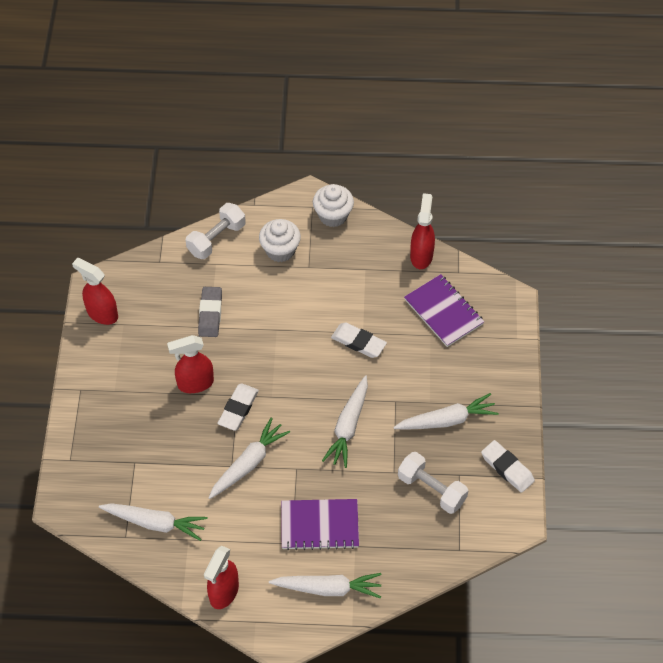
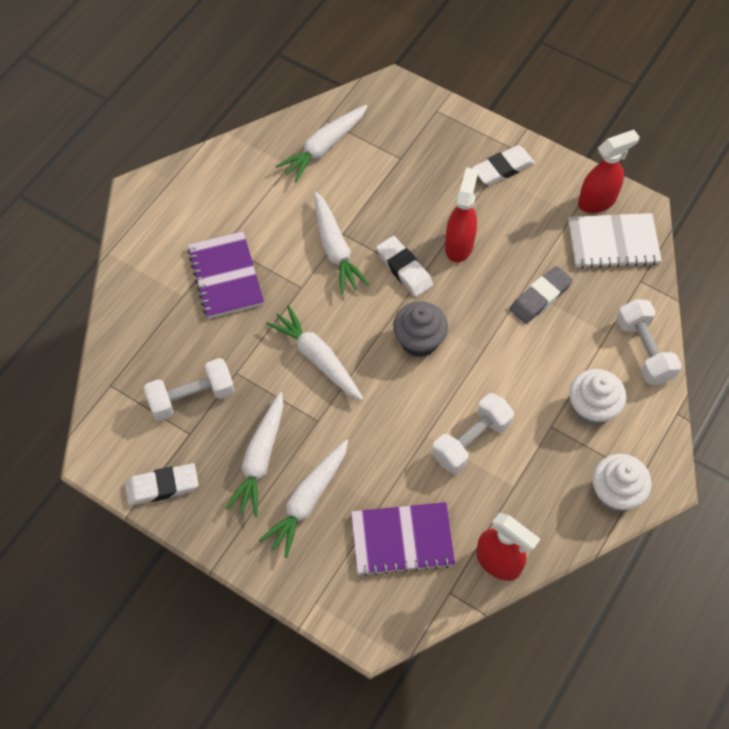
camera: 120 degrees right, 5 degrees up
grey eraser [198,287,222,337] -> grey eraser turned 75 degrees counterclockwise [510,266,573,324]
red spray bottle [204,546,239,609] -> none
white carrot [269,573,382,599] -> white carrot moved to [259,439,348,558]
purple notebook [281,499,359,550] -> purple notebook turned 45 degrees counterclockwise [187,231,264,318]
white eraser [331,322,387,358] -> white eraser moved to [472,145,535,185]
none -> grey cupcake [393,301,448,357]
none -> white dumbbell [432,393,514,474]
none -> white notebook [568,213,662,269]

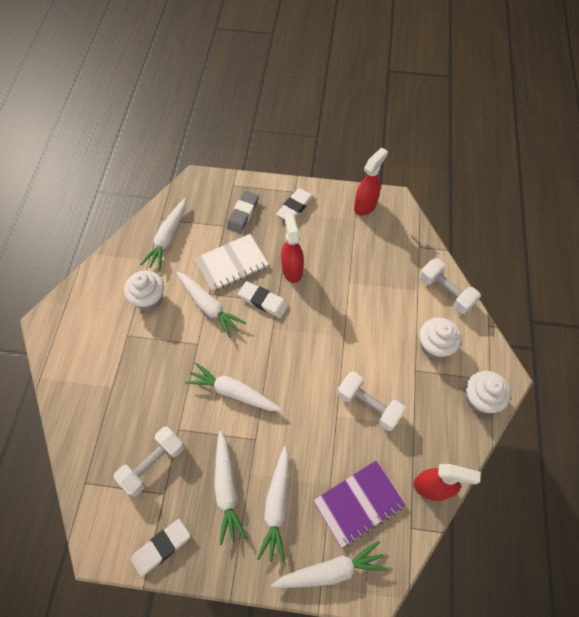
camera: 25 degrees left, 0 degrees up
purple notebook [187,231,264,318] -> none
grey cupcake [393,301,448,357] -> none
white dumbbell [432,393,514,474] -> white dumbbell turned 75 degrees counterclockwise [337,372,406,431]
grey eraser [510,266,573,324] -> grey eraser moved to [227,191,259,233]
white notebook [568,213,662,269] -> white notebook moved to [195,234,269,292]
none -> white cupcake [124,270,164,311]
none -> white carrot [271,541,388,588]

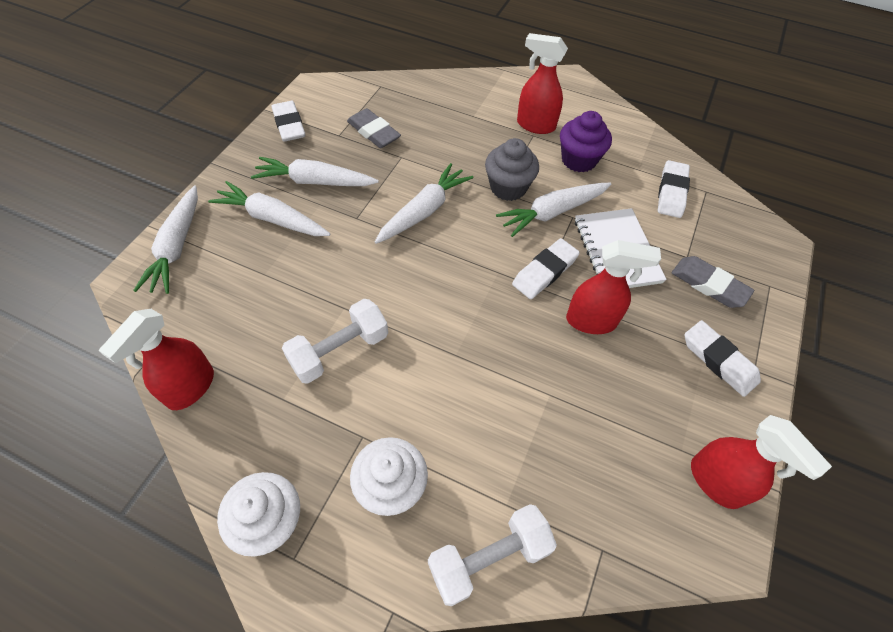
camera: 105 degrees right, 5 degrees down
white dumbbell [114,426,185,497] -> grey eraser [347,108,401,148]
white cupcake [124,270,164,311] -> purple cupcake [560,111,612,173]
white carrot [140,198,186,271] -> white eraser [658,160,690,218]
purple notebook [313,460,405,548] -> none
none -> grey cupcake [485,138,539,201]
none -> red spray bottle [517,33,568,134]

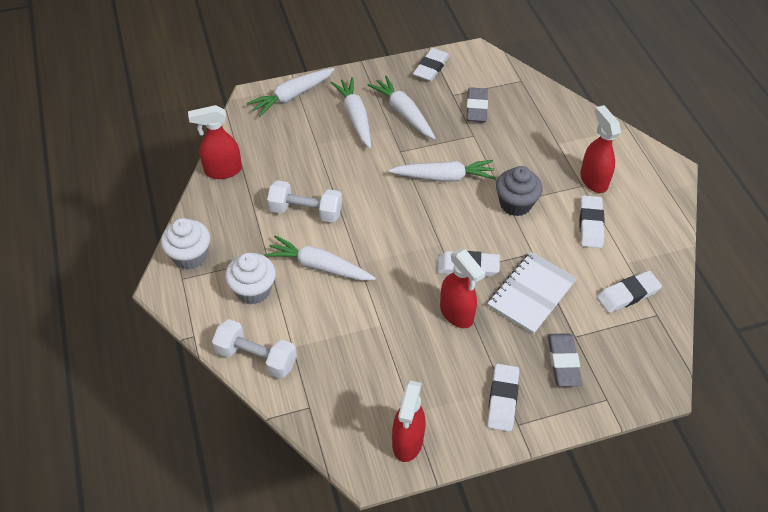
camera: 50 degrees right, 5 degrees down
white carrot [496,183,611,237] -> white carrot moved to [264,235,376,281]
purple cupcake [560,111,612,173] -> white eraser [579,195,605,248]

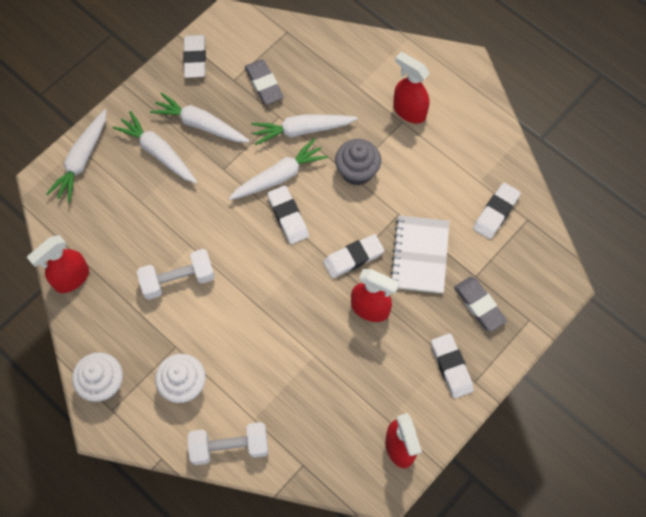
camera: 30 degrees left, 15 degrees up
white carrot [264,235,376,281] -> white carrot moved to [251,115,358,145]
white eraser [579,195,605,248] -> white eraser moved to [267,185,309,244]

